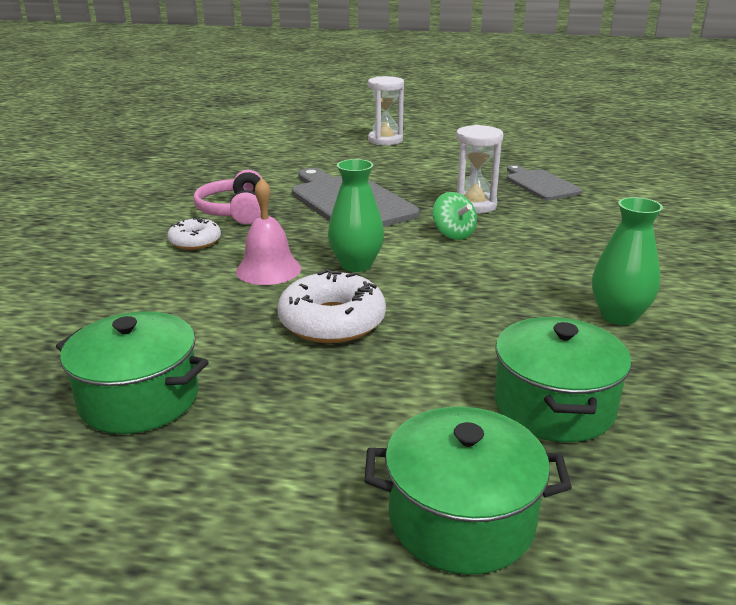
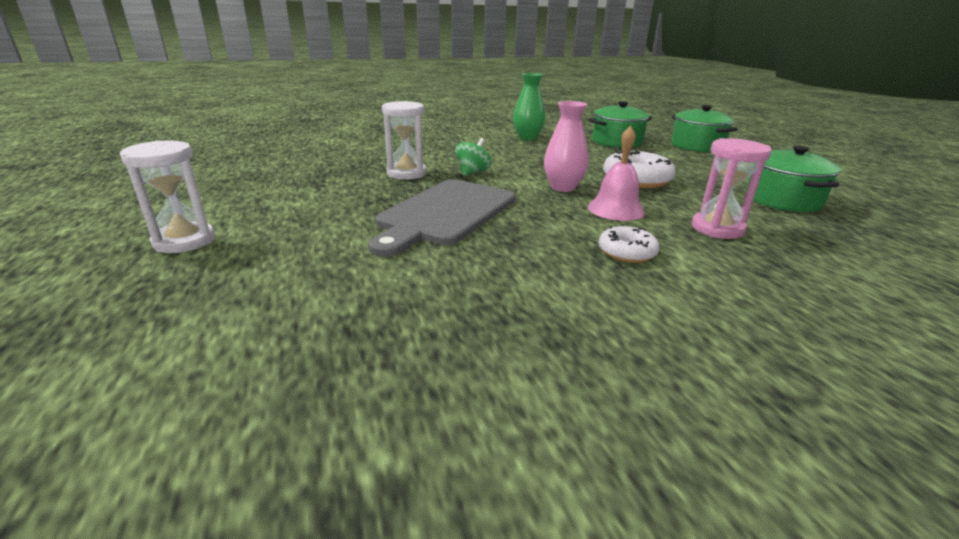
camera: 120 degrees left, 0 degrees up
pink headphones [194,170,263,224] -> none
green vase [328,159,384,272] -> pink vase [544,101,588,192]
grey cutting board [507,165,582,200] -> none
none -> pink hourglass [692,138,772,239]

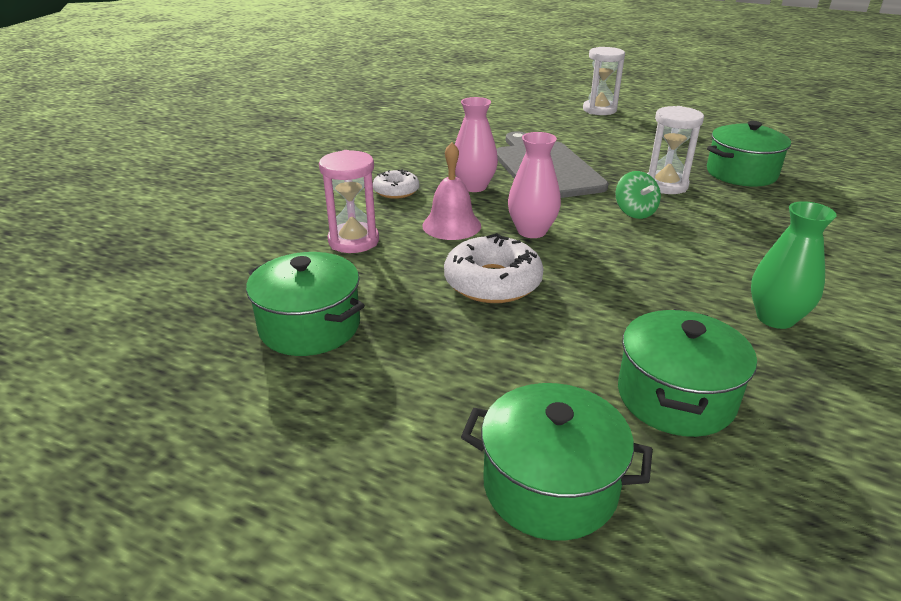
camera: 135 degrees right, 5 degrees up
none -> pink vase [455,97,498,192]
none -> green pot [707,121,791,187]

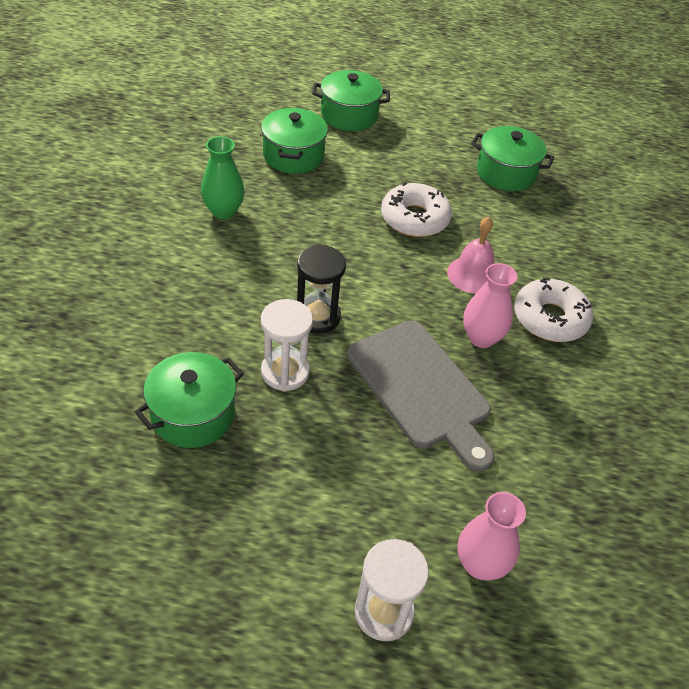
camera: 160 degrees right, 15 degrees up
pink hourglass [319,150,379,253] -> none
white donut [373,169,419,199] -> white donut [514,278,593,342], size x1.67
pink vase [508,132,561,238] -> pink vase moved to [458,492,526,580]
green spinning top [615,171,661,219] -> black hourglass [297,245,346,334]

